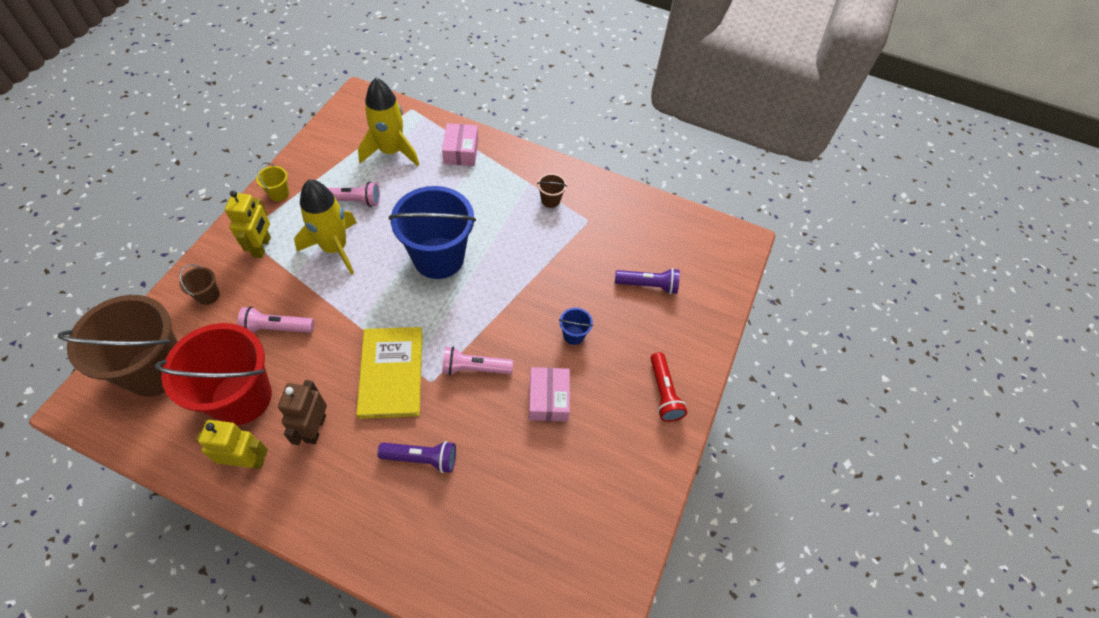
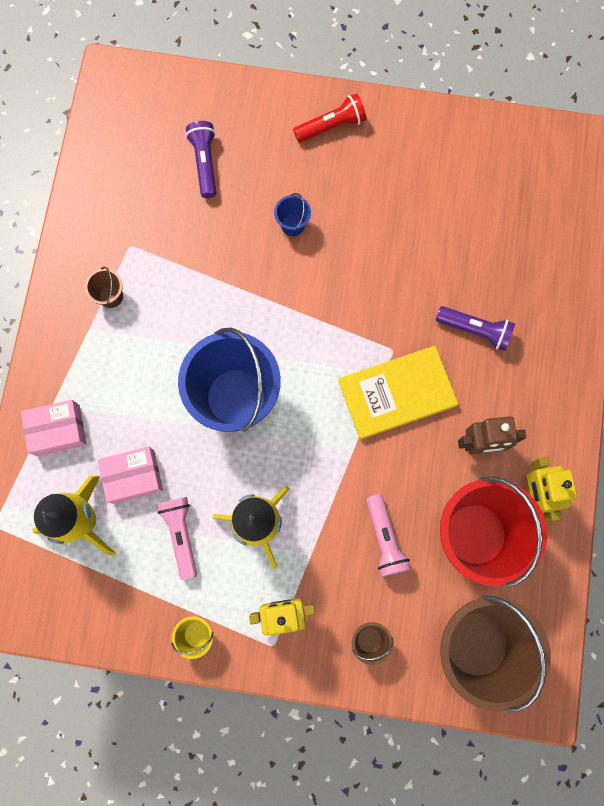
camera: 100 degrees left, 20 degrees up
purple flashlight [377,441,456,473] -> purple flashlight turned 120 degrees clockwise [436,306,515,351]
pink flashlight [442,347,513,375] -> none
pink box [529,367,570,422] -> pink box moved to [98,447,163,504]

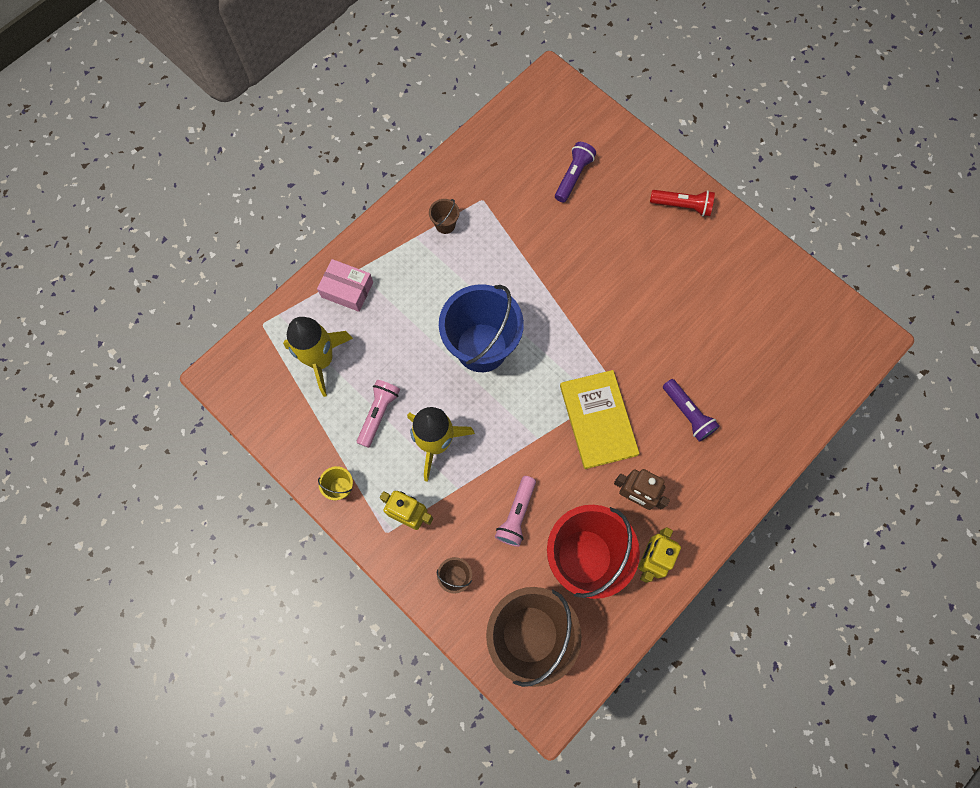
camera: 35 degrees right, 5 degrees down
pink box [98,447,163,504] -> none
blue bucket [274,193,311,236] -> none
yellow book [338,346,458,440] -> yellow book turned 60 degrees clockwise [560,370,640,469]

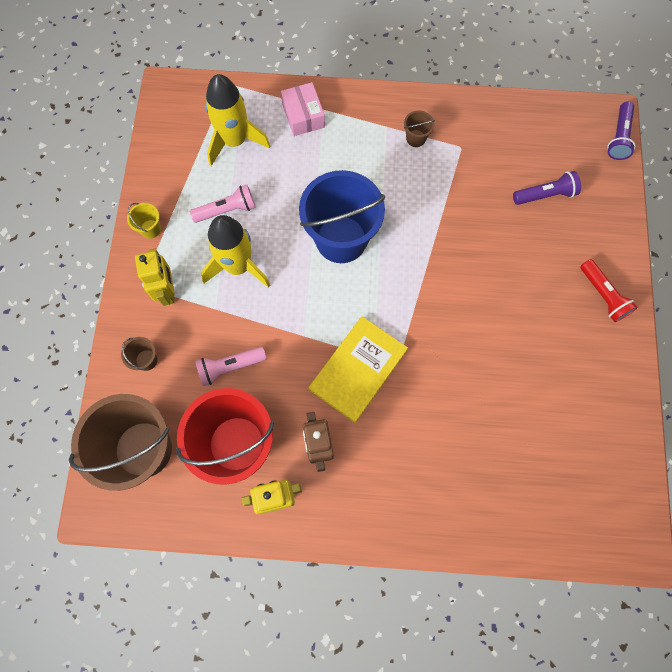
camera: 50 degrees right, 0 degrees up
purple flashlight [663,379,720,442] -> purple flashlight moved to [607,101,635,160]

